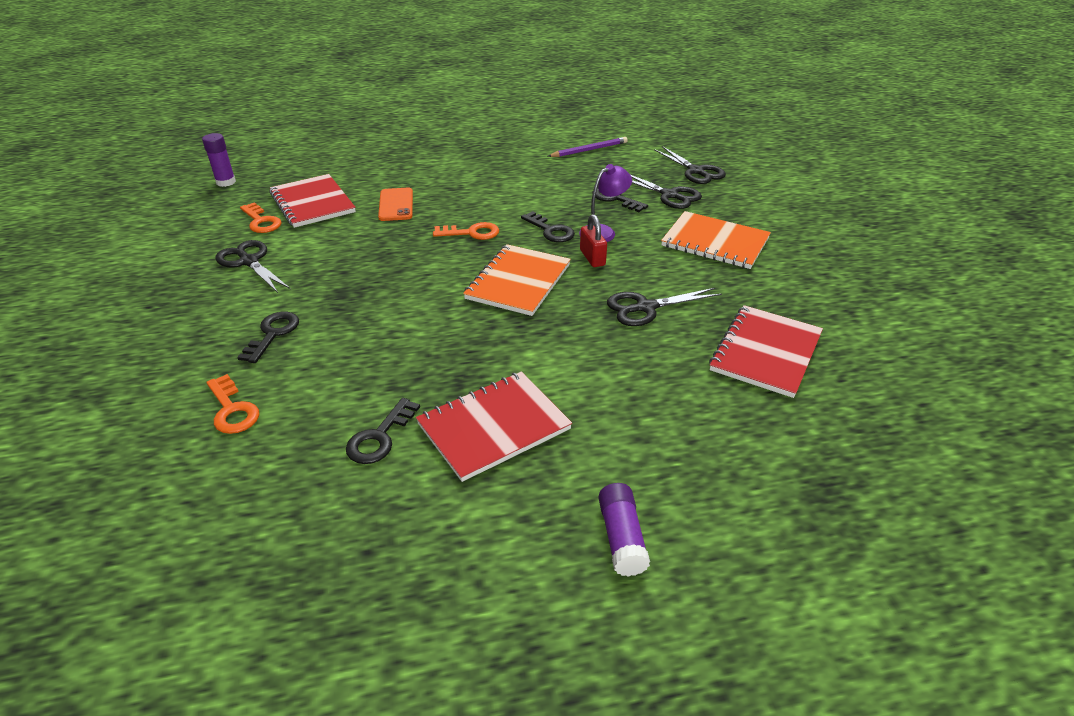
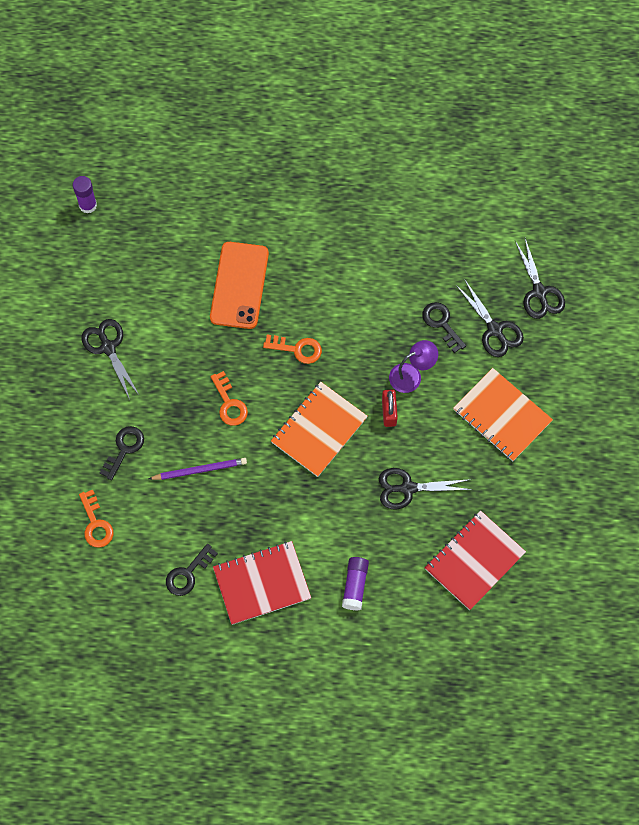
camera: 15 degrees right, 30 degrees up
orange key [240,202,282,233] -> orange key moved to [211,371,248,426]
red notebook [269,174,356,228] -> none
orange phone [378,188,413,221] -> orange phone [210,242,269,329], size x1.57
black key [521,211,575,242] -> none
purple pencil [548,137,628,157] -> purple pencil moved to [149,458,247,480]
purple glue stick [598,483,650,577] -> purple glue stick moved to [342,557,369,611]

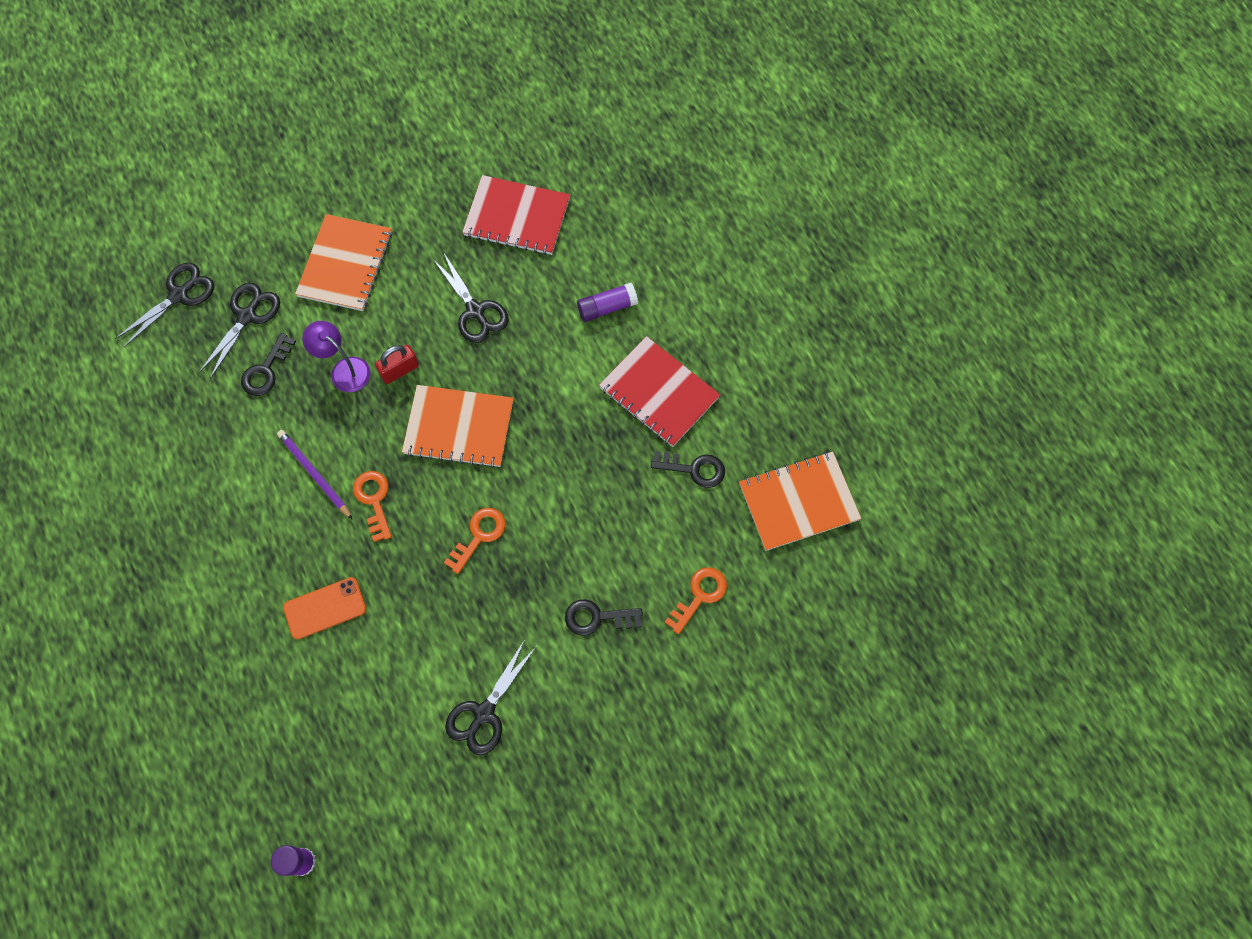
camera: 120 degrees left, 0 degrees up
purple pencil [149,458,247,480] -> purple pencil moved to [277,430,353,520]
orange phone [210,242,269,329] -> orange phone [283,577,366,639], size x0.64
none -> orange notebook [739,451,861,551]

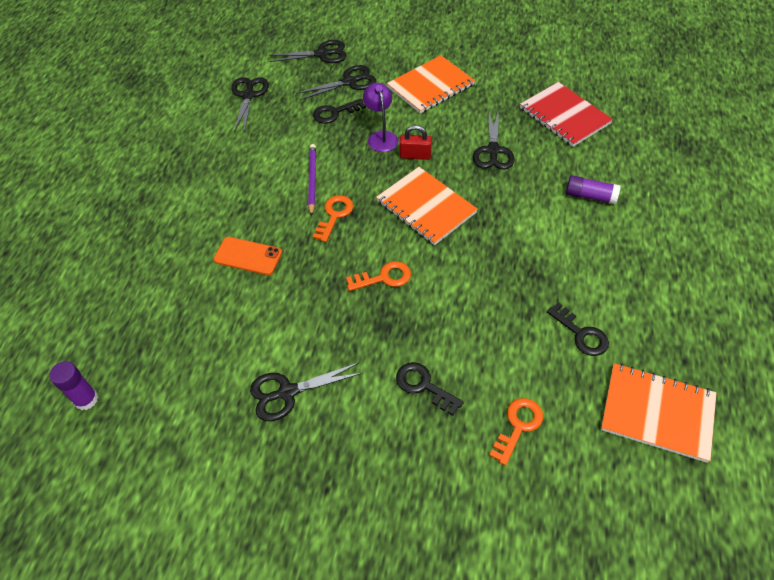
camera: 40 degrees right, 15 degrees down
red notebook [599,336,720,447] -> none
orange key [665,567,727,634] -> orange key turned 45 degrees counterclockwise [489,398,543,466]
none -> black scissors [231,77,269,133]

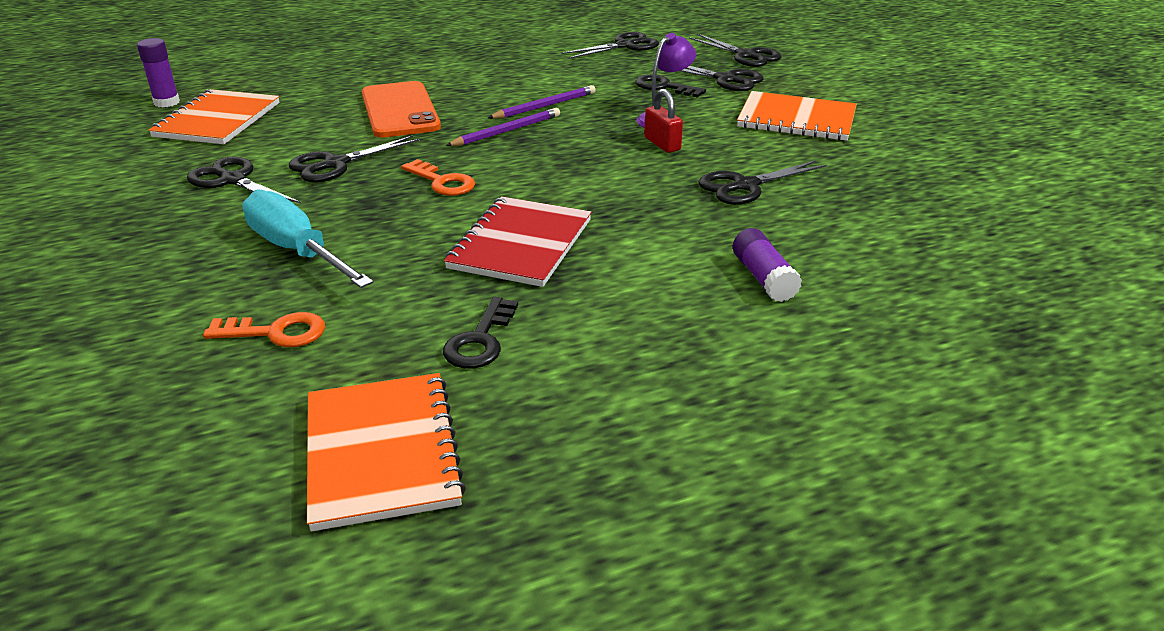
camera: 55 degrees right, 20 degrees down
orange phone [213,237,282,275] -> orange phone [362,81,441,138], size x1.57
orange key [313,195,353,242] -> purple pencil [446,108,560,146]
orange notebook [376,167,478,245] -> orange notebook moved to [148,89,280,144]
black key [396,362,464,416] -> turquoise screwdriver [242,190,373,288]
red notebook [520,82,613,147] -> red notebook moved to [444,196,592,287]
none -> black scissors [289,135,420,182]

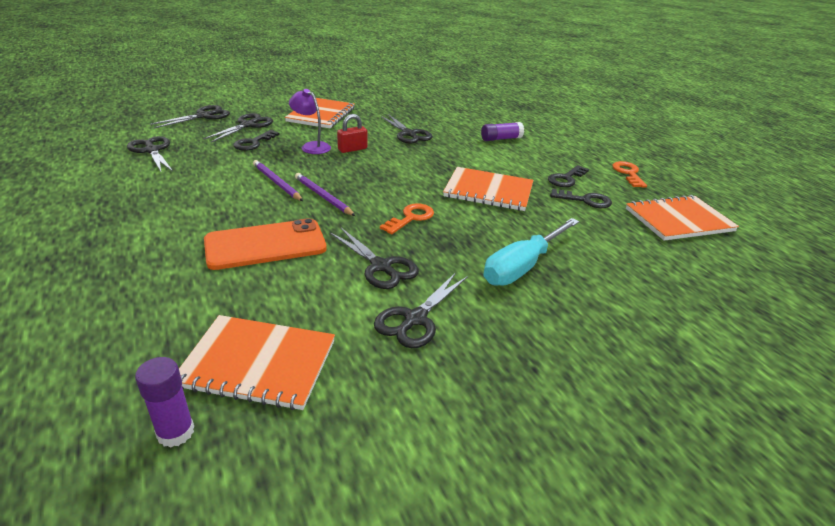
camera: 95 degrees left, 0 degrees up
orange key [203,312,325,347] -> orange key moved to [612,161,647,188]
red notebook [444,196,592,287] -> orange notebook [443,167,533,211]
none -> black key [548,165,589,187]

